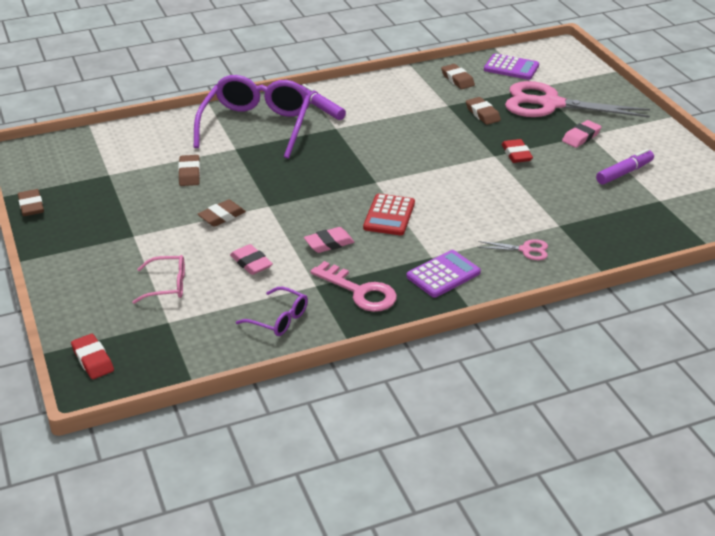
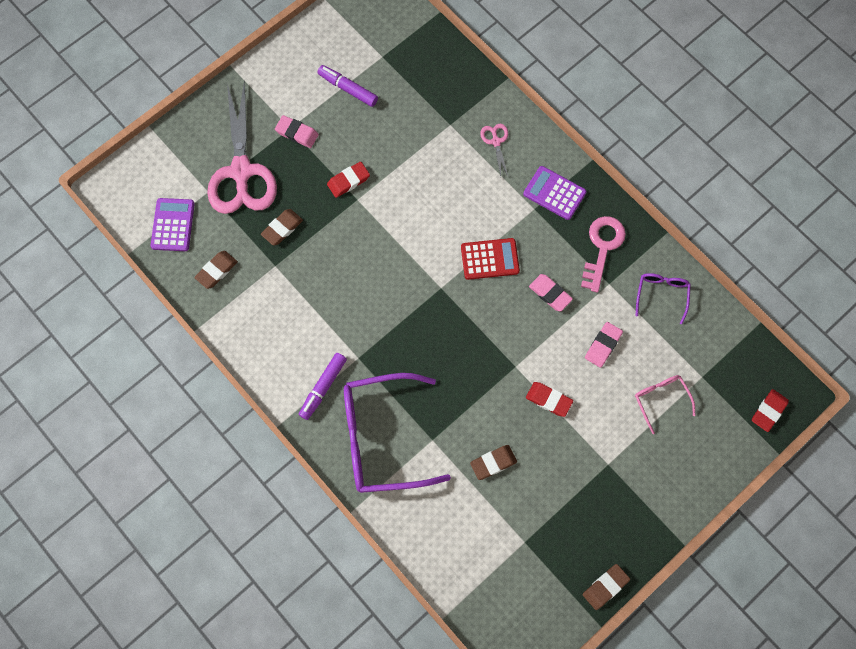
camera: 110 degrees left, 35 degrees up
brown eraser [198,200,246,227] -> red eraser [526,382,573,417]

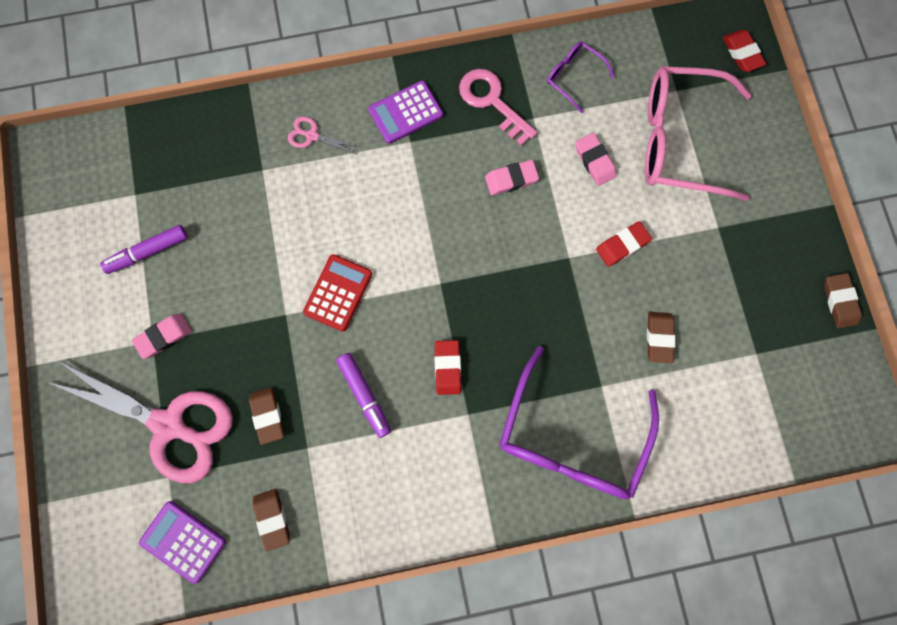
camera: 60 degrees left, 5 degrees up
purple marker [299,353,347,420] -> purple marker moved to [336,353,391,438]
red eraser [327,162,370,198] -> red eraser moved to [435,340,461,395]
red calculator [461,238,520,280] -> red calculator moved to [303,254,372,332]
pink glasses [635,375,696,434] -> pink glasses [645,66,752,201], size x2.14

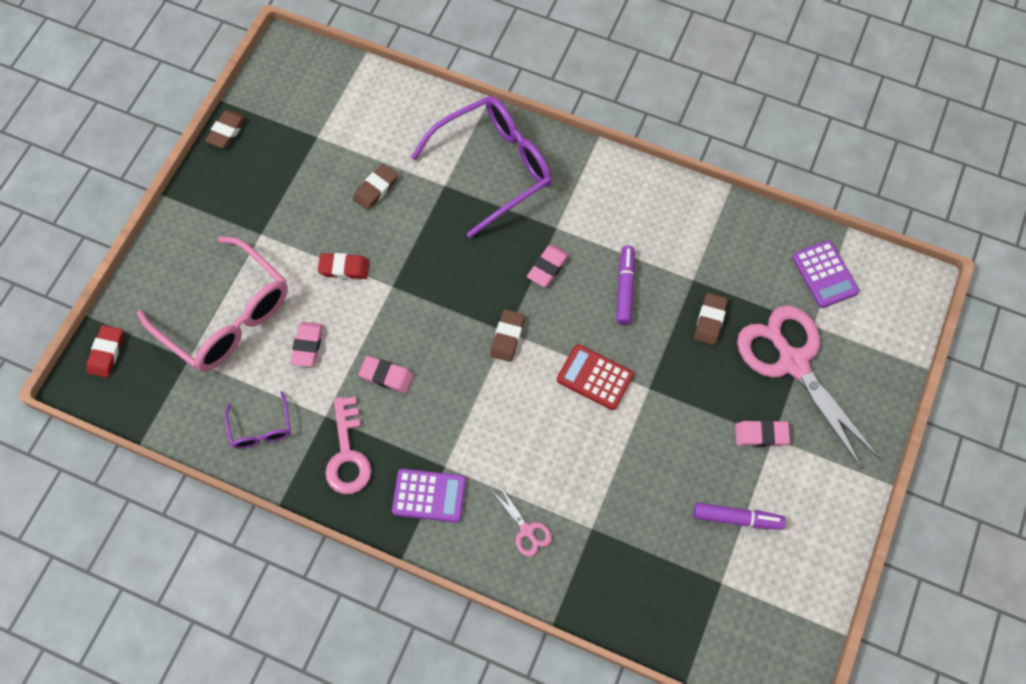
camera: 145 degrees left, 10 degrees down
brown eraser [253,489,290,552] -> brown eraser moved to [490,309,525,362]
red calculator [303,254,372,332] -> red calculator turned 60 degrees clockwise [557,344,634,410]
red eraser [435,340,461,395] -> pink eraser [527,244,569,287]

